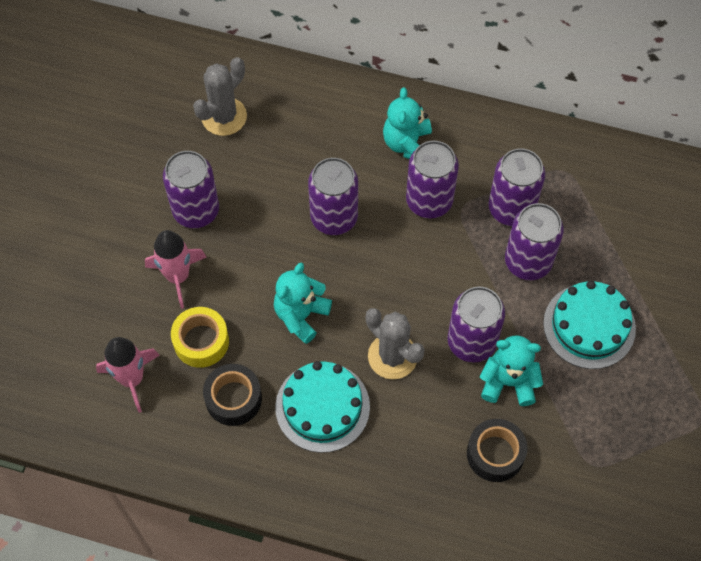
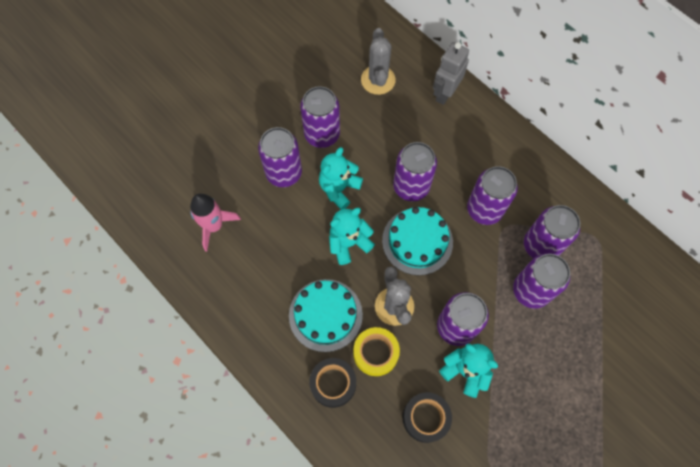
camera: 30 degrees right, 5 degrees up
pink rocket [145,230,207,309] -> purple can [258,127,302,187]
yellow tape [171,307,229,368] -> yellow tape moved to [353,327,400,376]
grey cactus [193,57,247,136] -> grey cactus turned 75 degrees counterclockwise [361,28,396,95]
black tape [203,364,262,426] -> black tape moved to [309,358,356,408]
turquoise teddy bear [383,88,432,159] -> turquoise teddy bear moved to [319,147,363,210]
turquoise cake [543,281,636,369] -> turquoise cake moved to [382,207,453,276]
none -> grey robot [433,42,469,105]

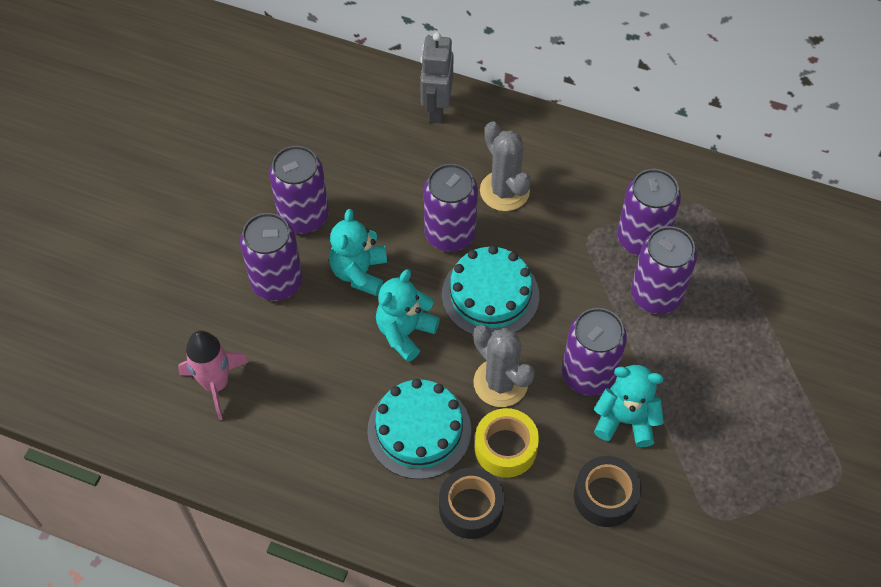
camera: 25 degrees left, 10 degrees down
grey cactus [361,28,396,95] -> grey cactus moved to [480,121,531,211]
purple can [467,166,518,225] -> none

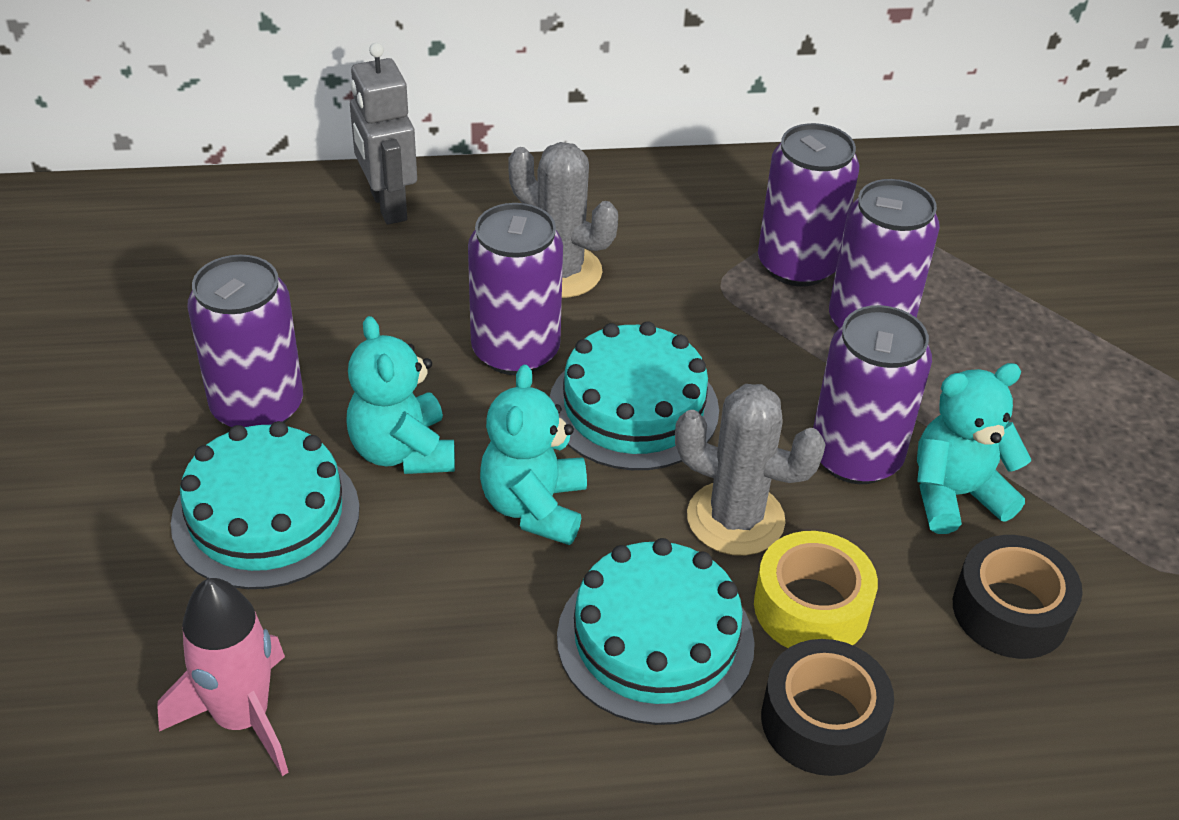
camera: 30 degrees left, 15 degrees down
purple can [240,213,303,301] -> turquoise cake [171,421,360,589]

